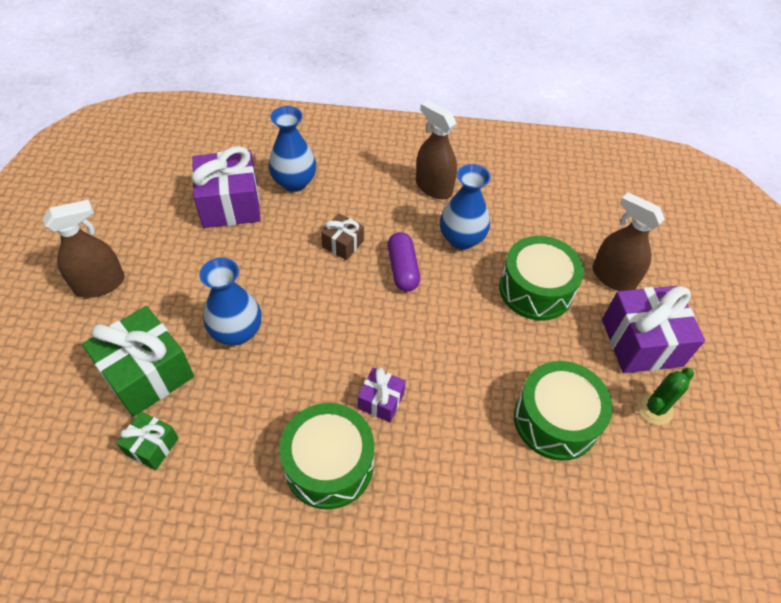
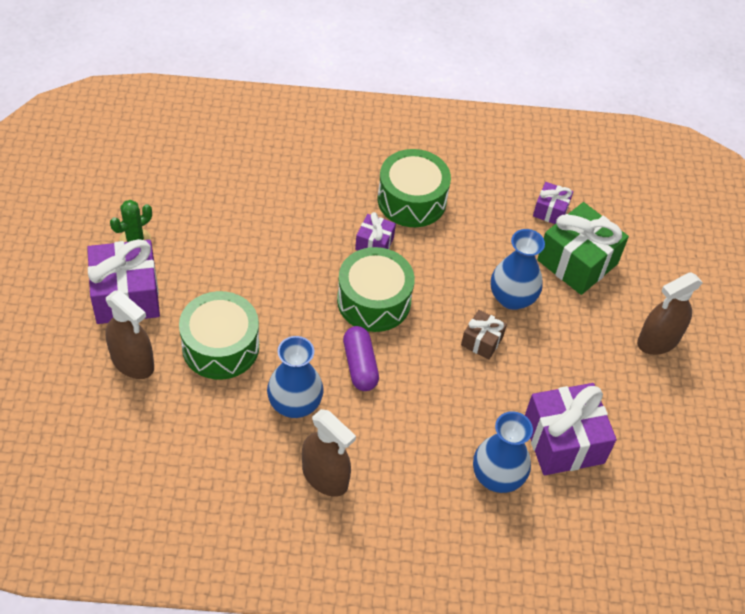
camera: 175 degrees right, 0 degrees up
green gift [116,411,179,470] -> purple gift [533,182,573,224]
brown gift [321,214,364,260] -> brown gift moved to [461,310,507,360]
green drum [514,361,613,461] -> green drum moved to [337,247,415,332]

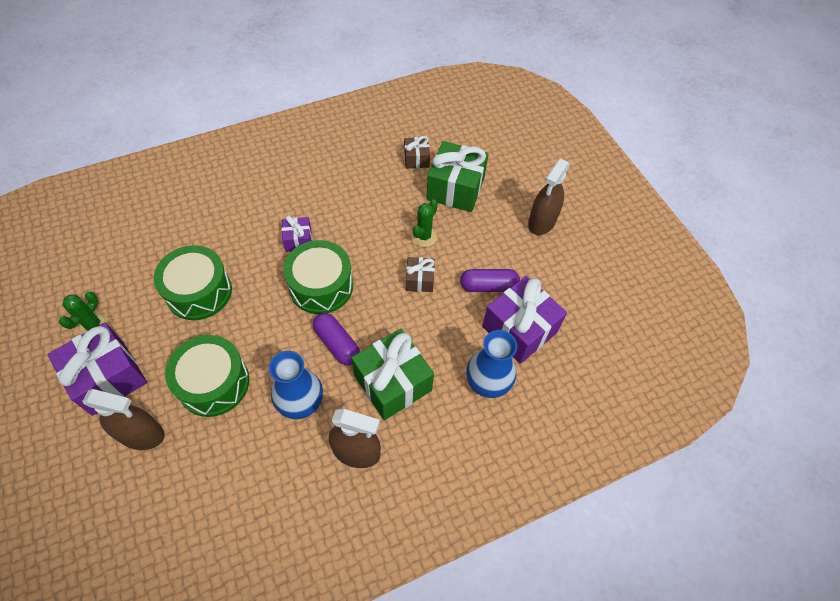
camera: 25 degrees left, 5 degrees up
green drum [378,149,451,227] -> green drum moved to [154,245,232,320]
blue vase [491,229,545,310] -> green cactus [411,199,438,247]
purple gift [533,182,573,224] -> brown gift [404,136,430,169]
none -> green gift [351,329,434,420]
none -> purple capsule [460,269,520,292]

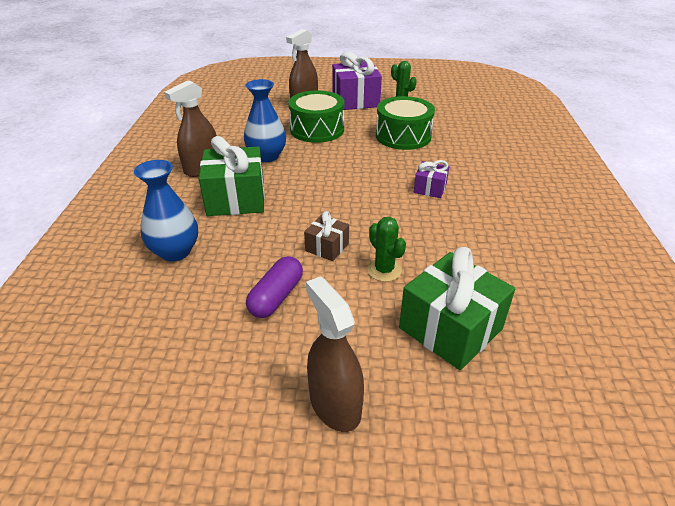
camera: 120 degrees right, 20 degrees down
green drum [283,240,353,314] -> none
purple capsule [313,313,360,365] -> none
brown gift [404,136,430,169] -> none
purple gift [482,276,567,364] -> none

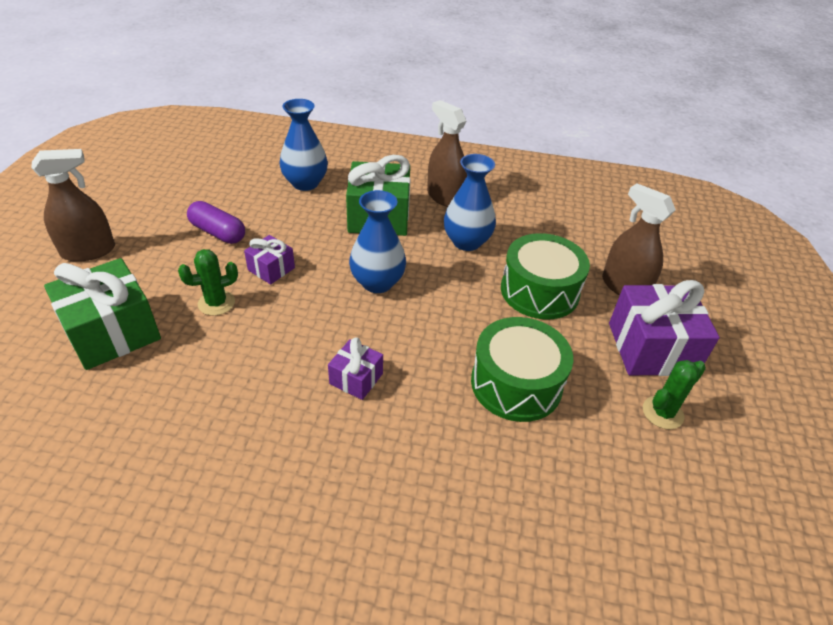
camera: 95 degrees right, 5 degrees up
brown gift [304,211,349,261] -> purple gift [244,235,295,285]
none -> blue vase [349,190,406,293]

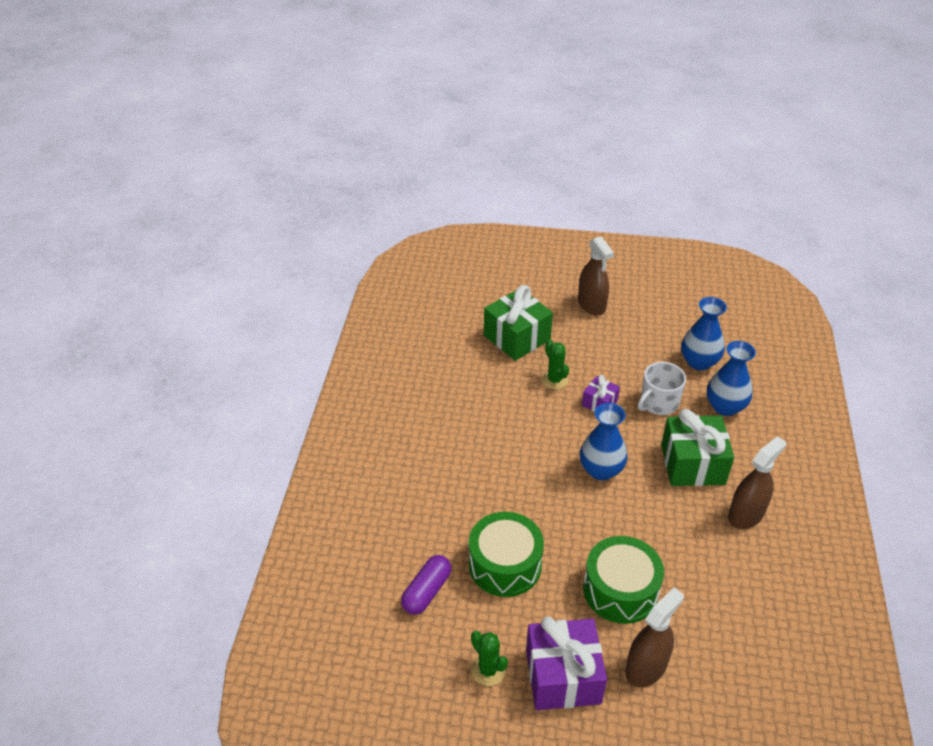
camera: 90 degrees right, 0 degrees up
purple capsule [187,201,245,244] -> purple capsule moved to [401,555,451,615]
purple gift [328,337,383,400] -> none
blue vase [444,154,496,251] -> blue vase moved to [681,297,727,371]
none -> white mug [638,362,686,415]

